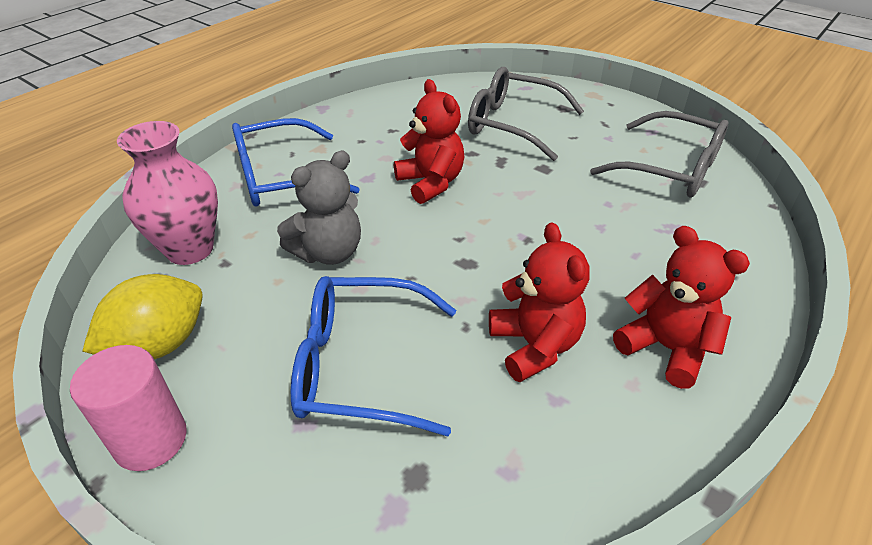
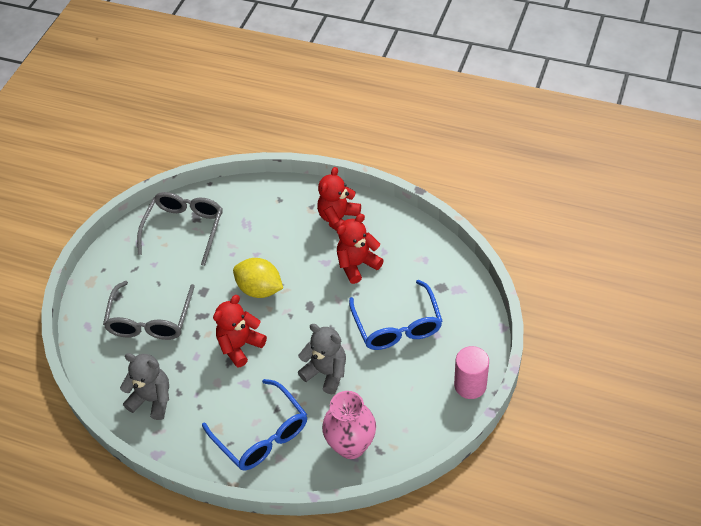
camera: 105 degrees left, 10 degrees up
yellow lemon [82,274,203,359] -> yellow lemon moved to [233,258,283,298]
none -> grey teddy bear [120,353,169,420]

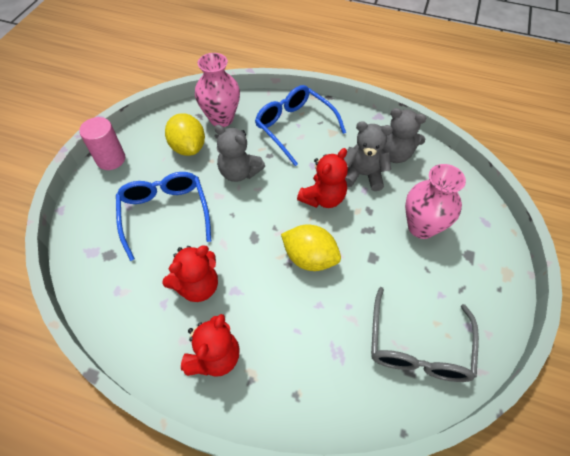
camera: 175 degrees right, 5 degrees up
grey glasses [103,281,195,340] -> pink vase [405,164,466,239]
none -> yellow lemon [165,113,205,156]
none -> grey teddy bear [344,121,393,191]

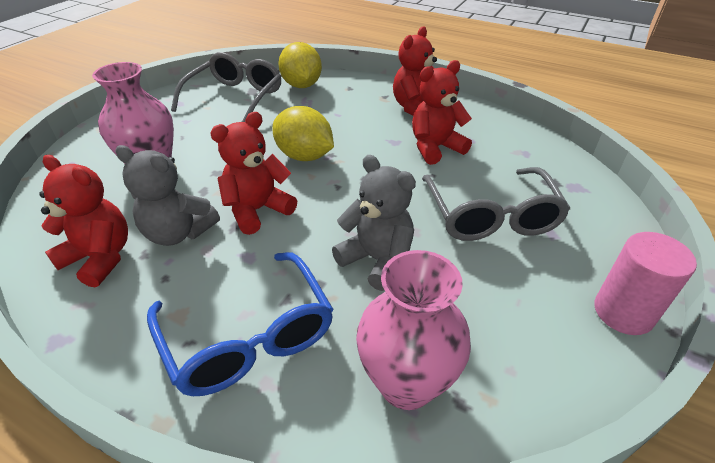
camera: 170 degrees left, 15 degrees down
blue glasses [116,172,211,261] -> grey glasses [422,167,570,241]
yellow lemon [165,113,205,156] -> yellow lemon moved to [278,42,322,88]
grey teddy bear [381,108,426,163] -> red teddy bear [39,155,128,288]

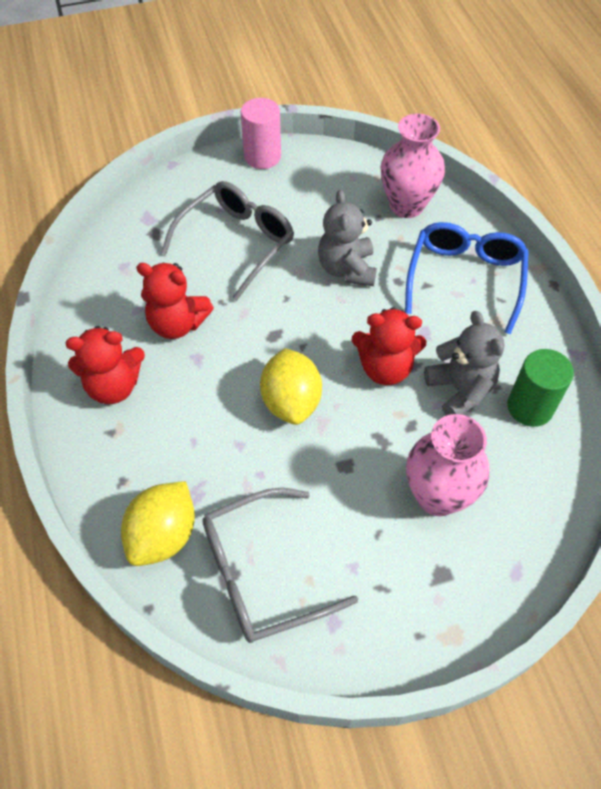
camera: 135 degrees left, 15 degrees up
red teddy bear [39,155,128,288] -> green cylinder [507,349,574,427]

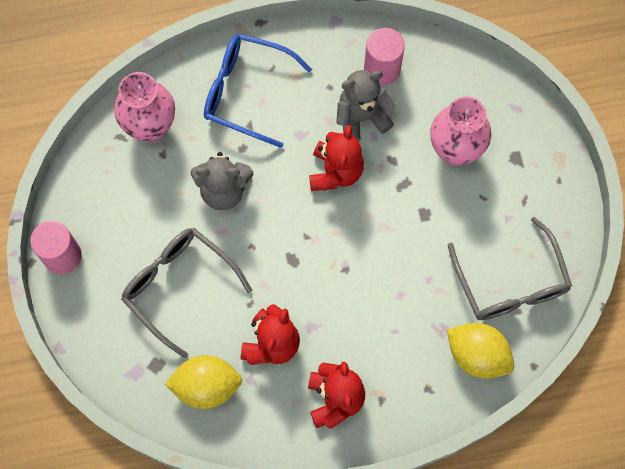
camera: 85 degrees left, 15 degrees up
yellow lemon [260,348,322,425] -> yellow lemon moved to [165,355,242,409]
green cylinder [507,349,574,427] -> pink cylinder [364,28,405,85]

